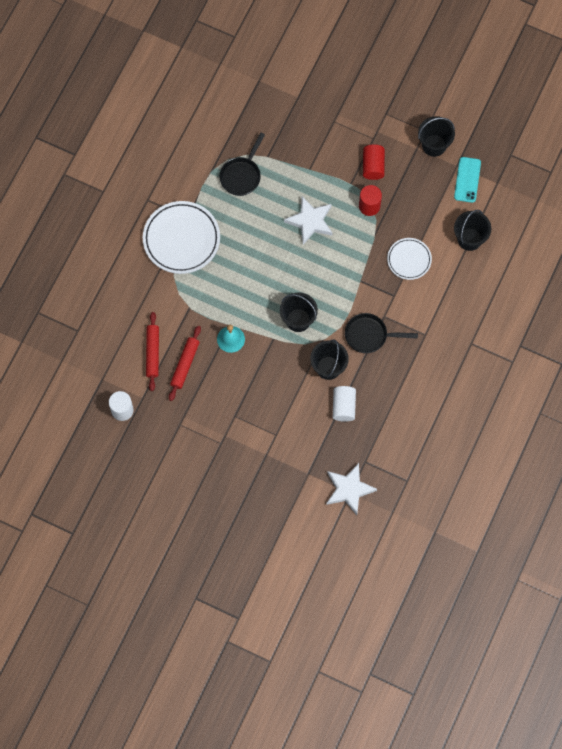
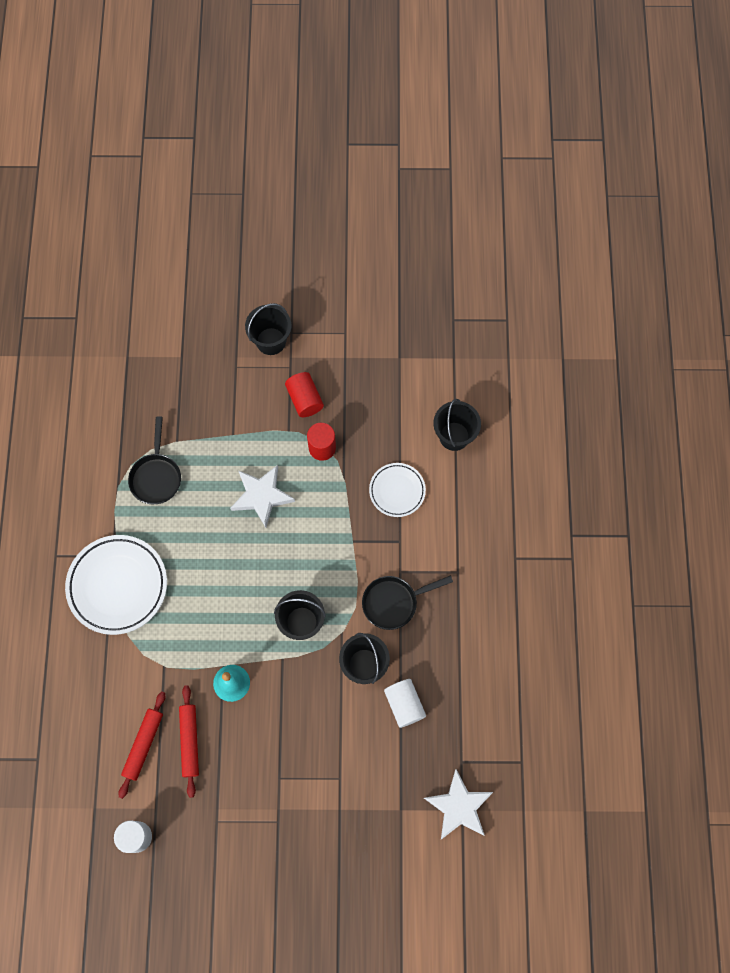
camera: 25 degrees left, 0 degrees up
red rolling pin [146,312,159,391] -> red rolling pin turned 45 degrees clockwise [118,691,165,799]
black bucket [418,116,455,157] -> black bucket moved to [245,303,291,355]
turquoise phone [454,157,481,203] -> none

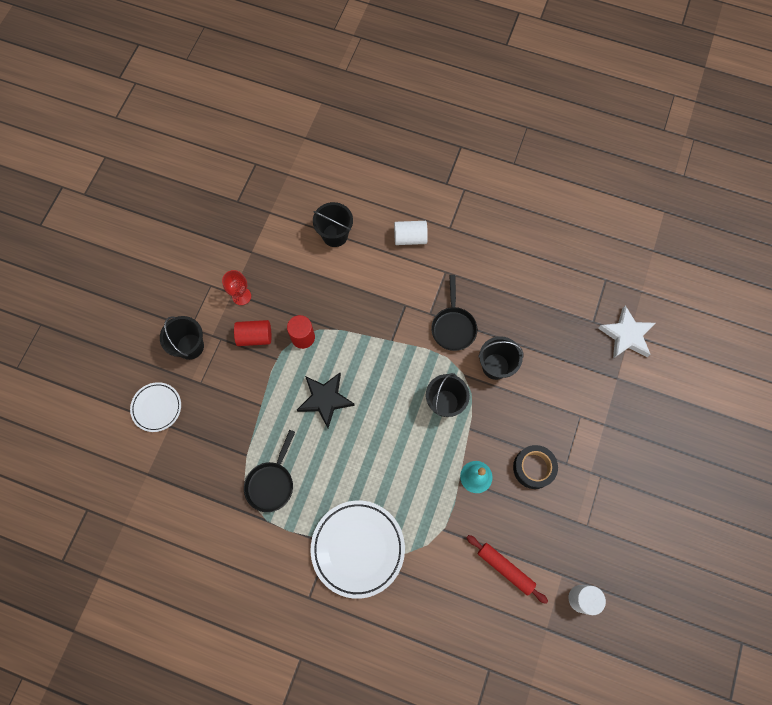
camera: 70 degrees left, 0 degrees up
black pan [128,416,181,504] -> black pan turned 90 degrees clockwise [244,430,295,512]
red rolling pin [179,685,199,798] -> none
white star [230,465,295,528] -> black star [297,373,355,428]
white plate [369,463,426,517] -> white plate moved to [130,382,181,432]
white cylinder [384,679,426,728] -> white cylinder moved to [394,221,428,245]
none -> red goblet [222,270,251,305]
none -> black tape [513,445,558,489]

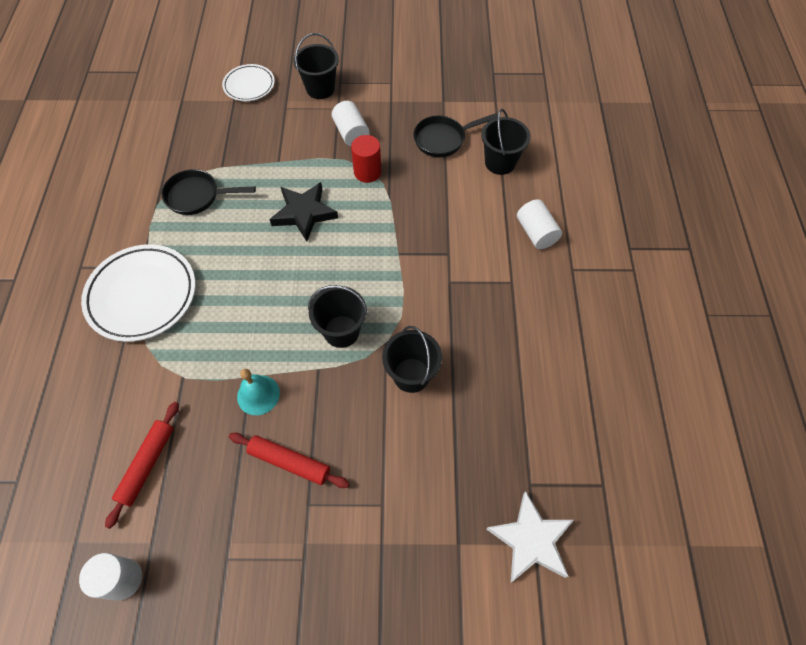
camera: 70 degrees right, 10 degrees down
red goblet [222,270,251,305] -> none
red cylinder [234,320,271,346] -> white cylinder [332,101,370,146]
black pan [431,275,477,351] -> black pan moved to [413,113,498,157]
black tape [513,445,558,489] -> red rolling pin [229,433,349,488]

